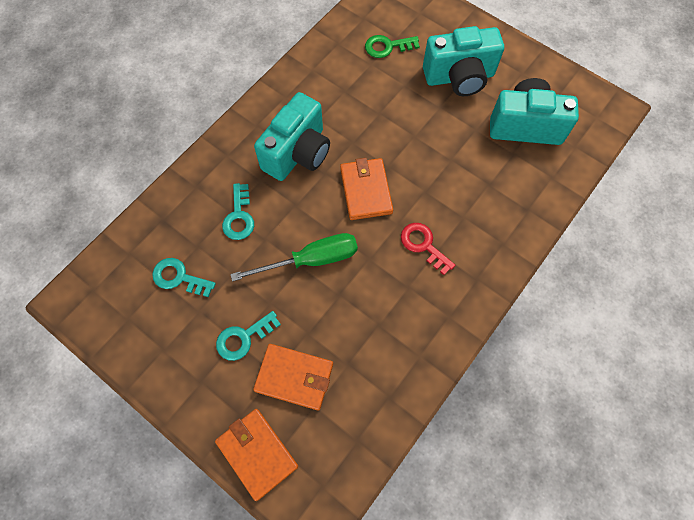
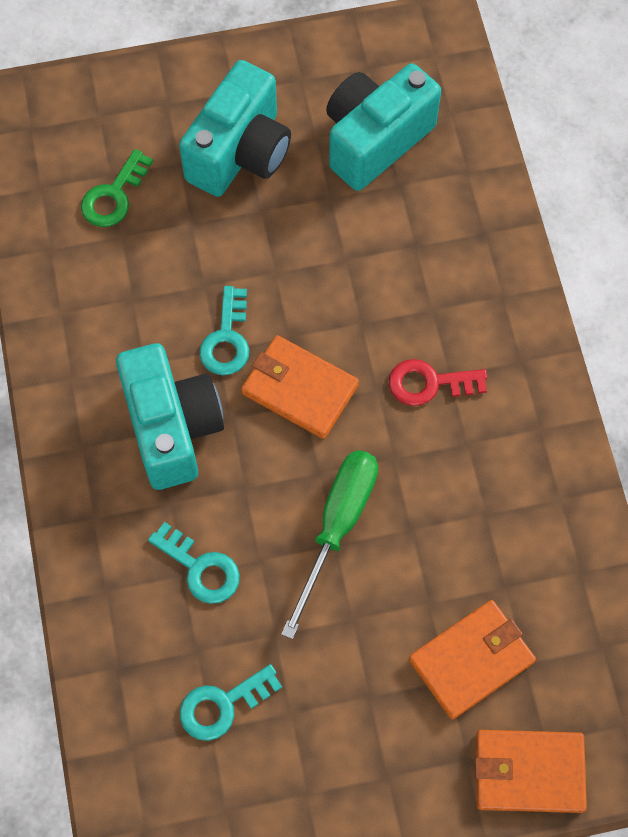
camera: 50 degrees left, 0 degrees up
turquoise key [216,311,281,361] -> turquoise key moved to [199,286,249,375]

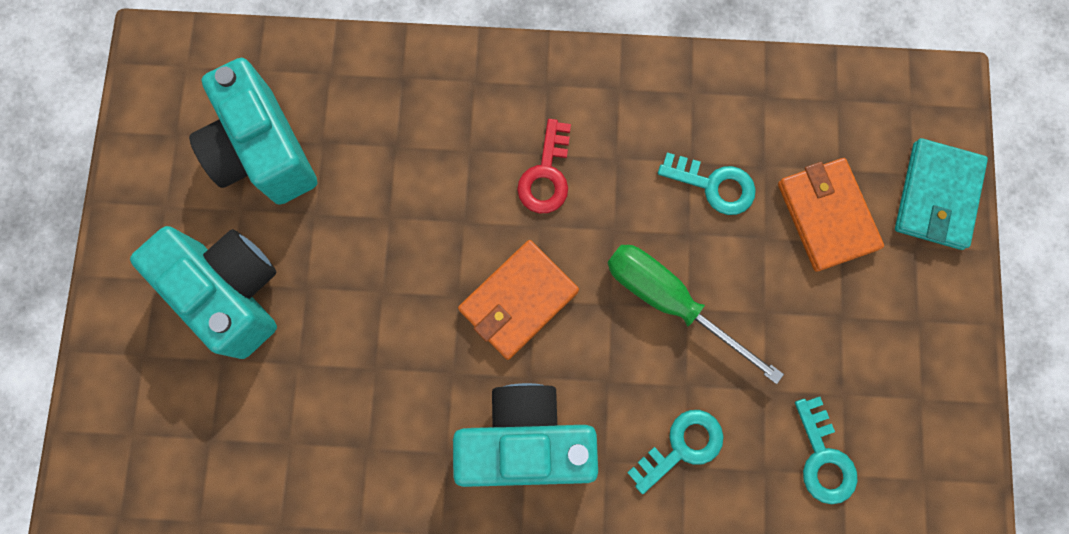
camera: 75 degrees left, 10 degrees up
green key [81,149,153,227] -> none
turquoise key [199,286,249,375] -> turquoise key moved to [658,152,756,215]
orange wallet [475,730,587,813] -> turquoise wallet [895,138,988,250]

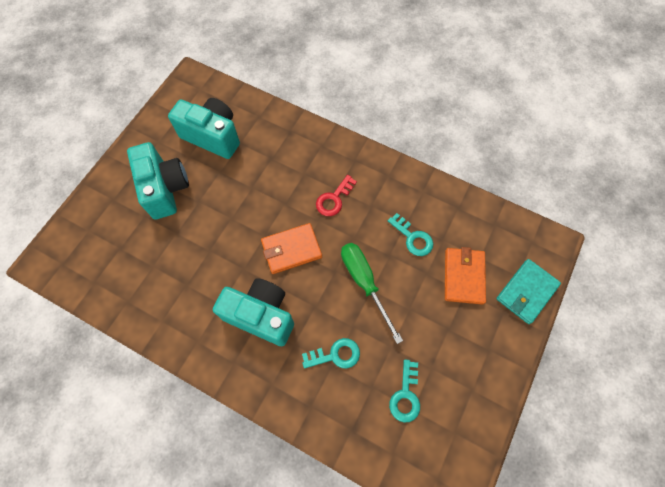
camera: 25 degrees right, 10 degrees down
turquoise camera [189,58,317,205] -> turquoise camera turned 120 degrees clockwise [168,98,240,159]

